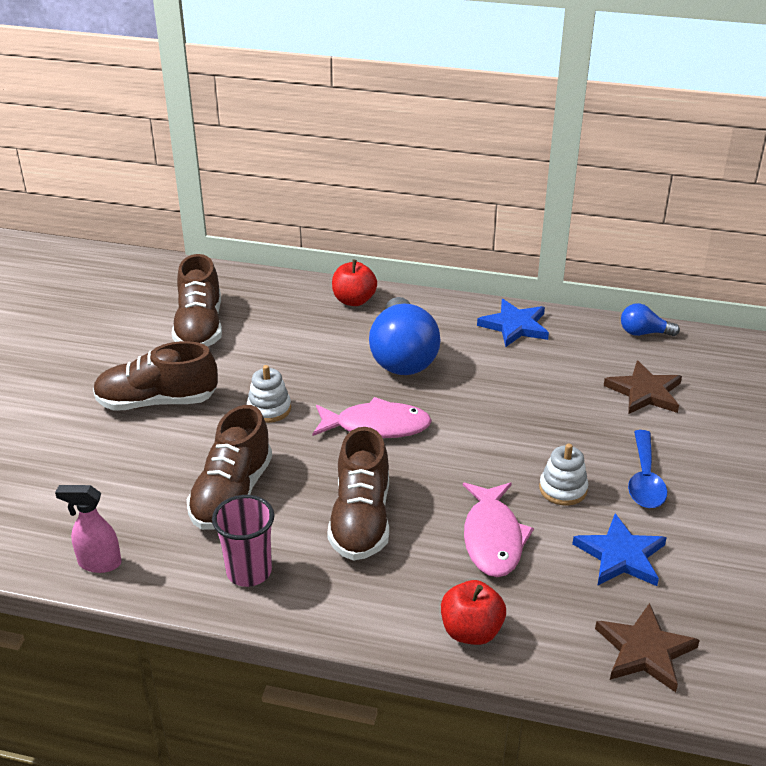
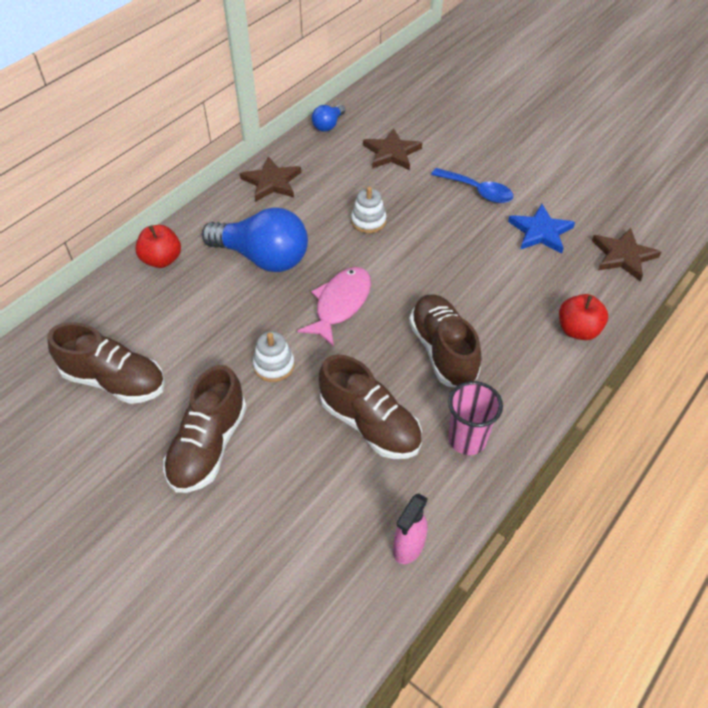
camera: 65 degrees left, 15 degrees up
brown shoe [327,427,389,561] -> brown shoe turned 135 degrees counterclockwise [409,294,481,387]
pink fish [463,482,534,577] -> none
blue star [477,299,549,347] -> brown star [240,156,301,202]
white stacking toy [539,444,588,506] -> white stacking toy moved to [351,187,386,233]

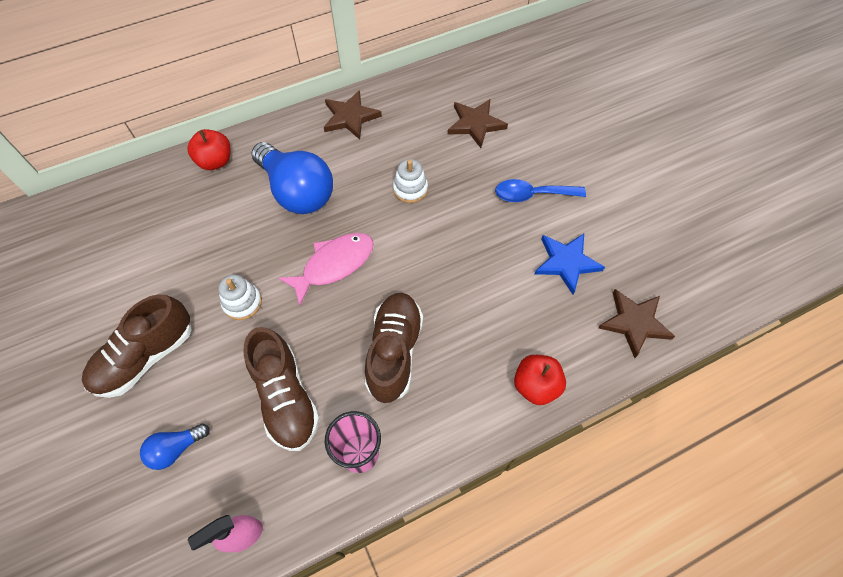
camera: 25 degrees right, 10 degrees up
brown shoe [48,322,165,404] -> none
blue light bulb [312,104,345,131] -> blue light bulb moved to [140,423,210,470]
blue spoon [431,168,514,203] -> blue spoon turned 120 degrees clockwise [495,179,586,202]

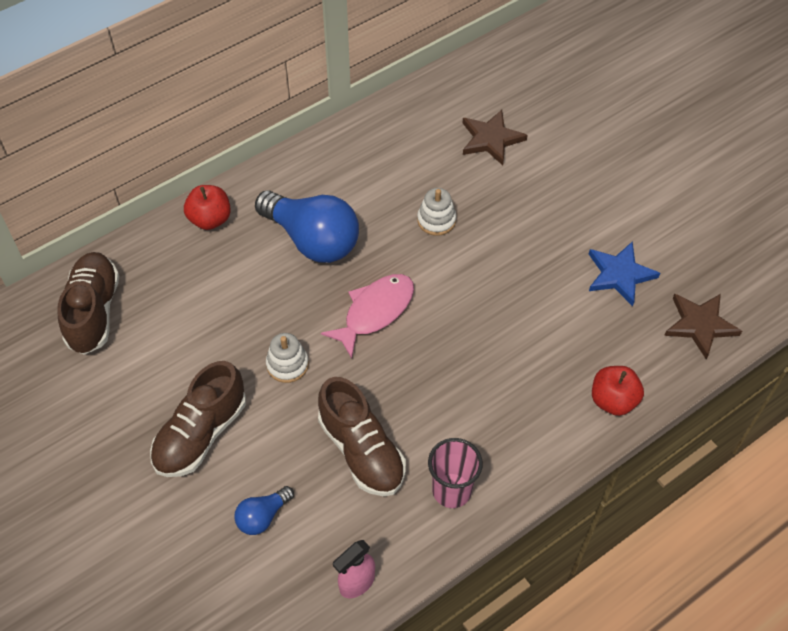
camera: 10 degrees left, 5 degrees down
brown star [324,90,382,140] -> none
brown shoe [365,293,423,403] -> brown shoe moved to [58,252,119,355]
blue spoon [495,179,586,202] -> none

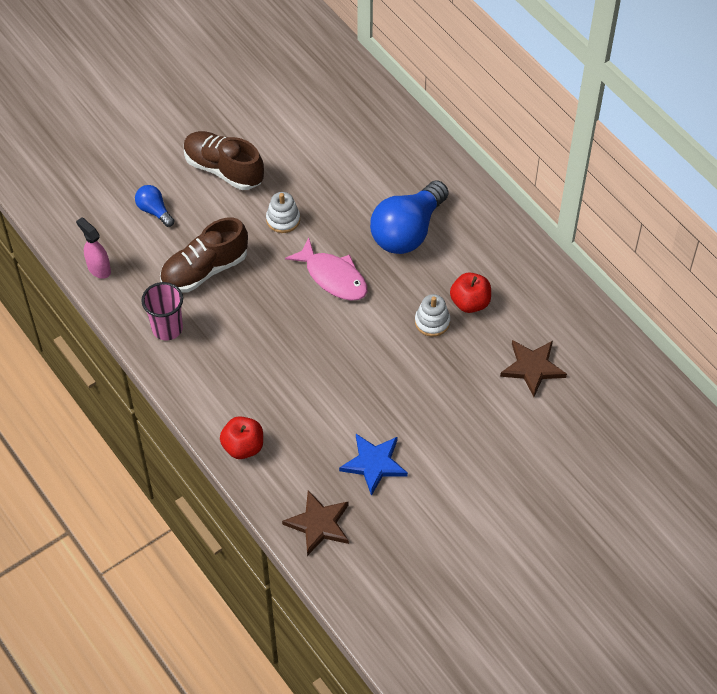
camera: 90 degrees right, 0 degrees up
brown shoe [58,252,119,355] -> none
red apple [184,185,231,230] -> red apple moved to [450,272,491,313]

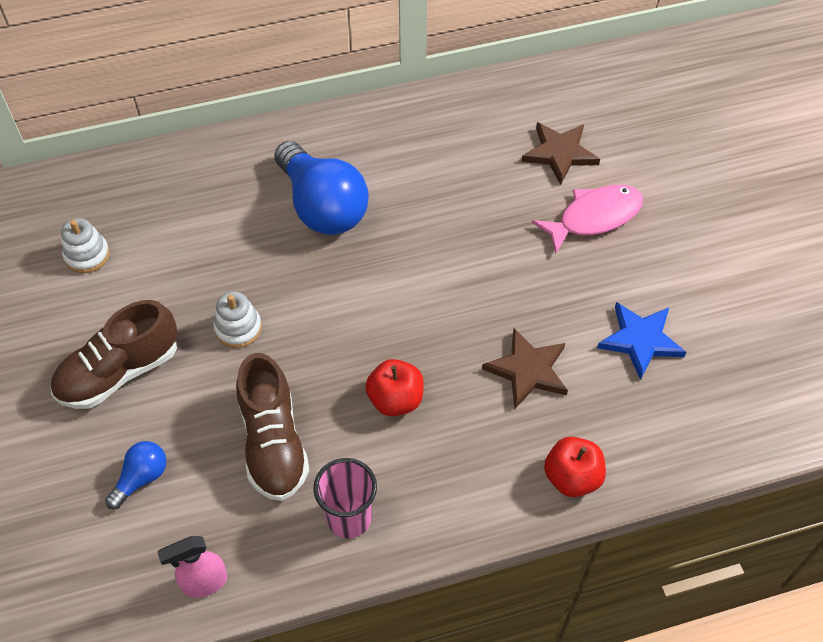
camera: 70 degrees left, 0 degrees up
blue light bulb [135,185,175,227] -> blue light bulb turned 150 degrees clockwise [105,441,166,509]
brown star [282,490,349,556] -> brown star moved to [482,328,568,408]
pink fish [285,237,367,301] -> pink fish moved to [532,185,644,254]
white stacking toy [415,294,450,337] -> white stacking toy moved to [61,218,110,273]
red apple [450,272,491,313] -> red apple moved to [365,359,424,416]

